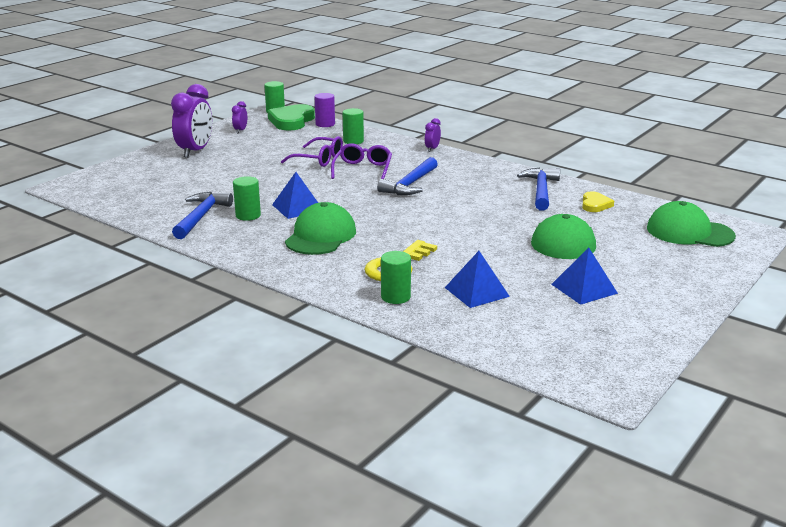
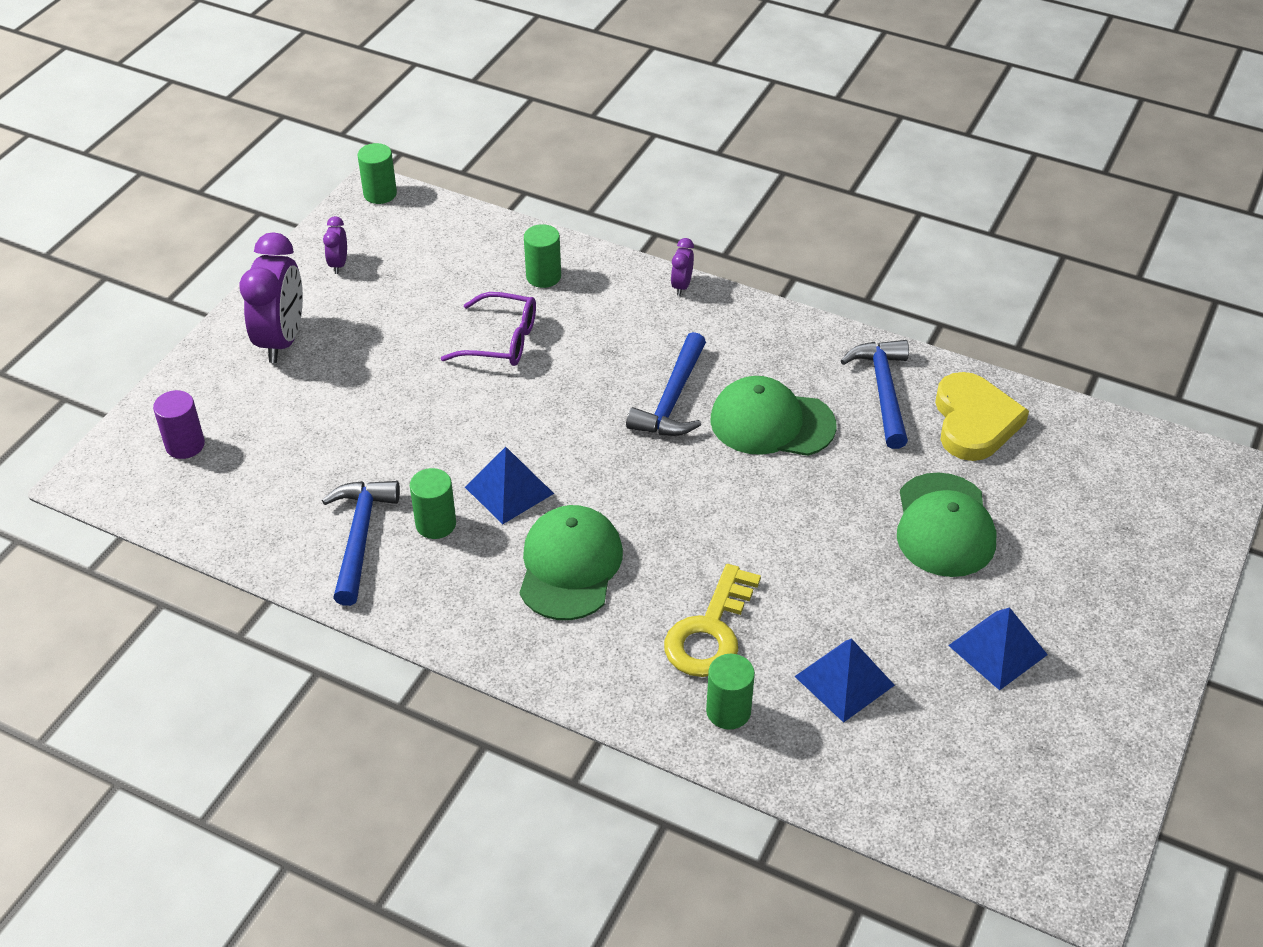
camera: 10 degrees left, 20 degrees up
green heart [267,104,315,131] -> none
purple cylinder [314,93,335,127] -> purple cylinder moved to [153,390,205,459]
purple glasses [331,143,392,179] -> none
yellow heart [582,191,614,212] -> yellow heart [935,372,1029,461], size x1.81
green cap [647,201,736,247] -> green cap moved to [710,376,837,456]

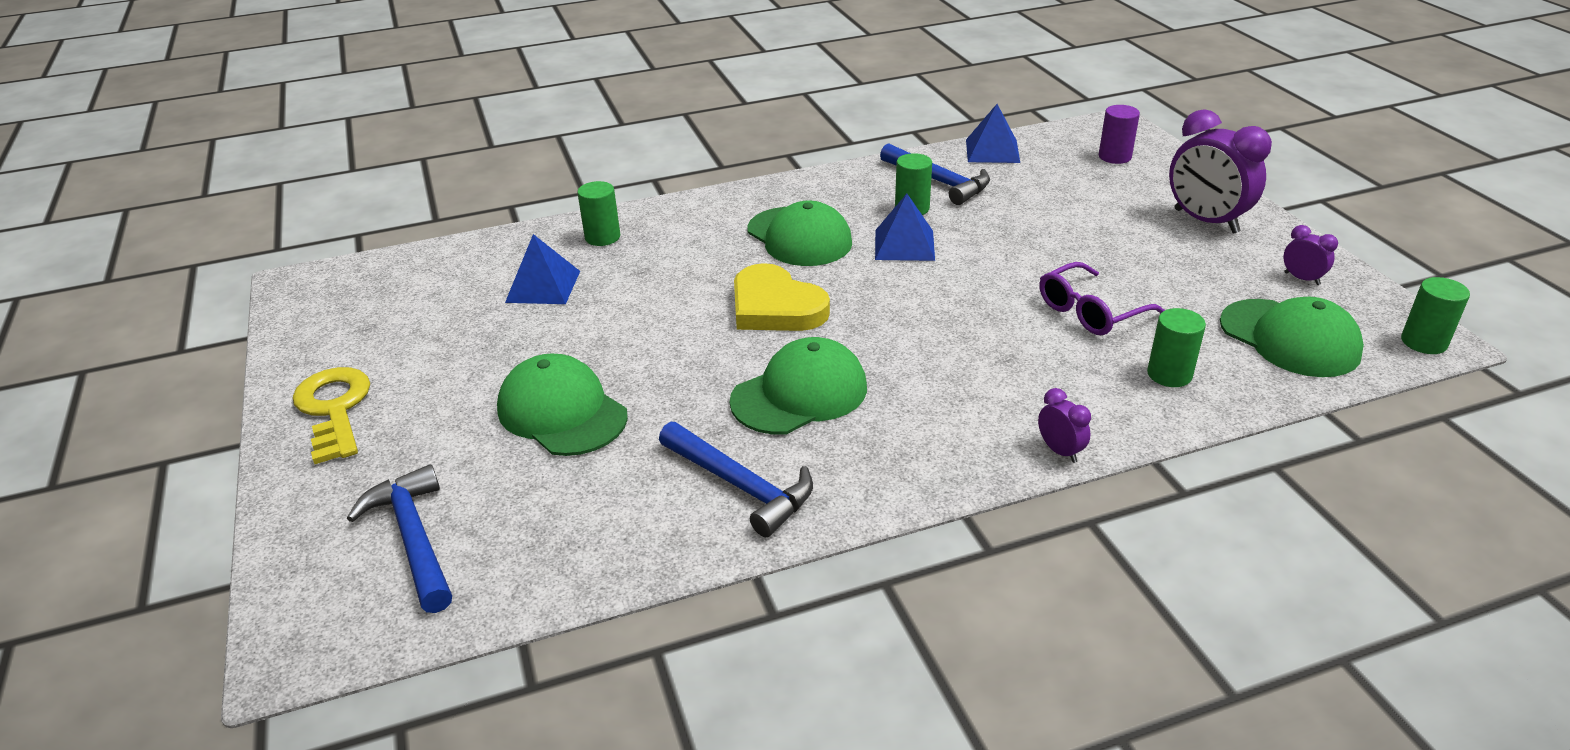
camera: 135 degrees right, 10 degrees down
blue hammer [626,332,706,436] -> blue hammer moved to [347,464,452,613]
yellow key [664,564,761,677] -> yellow key moved to [293,367,370,464]
yellow heart [935,372,1029,461] -> yellow heart moved to [734,263,830,331]
blue pyramid [948,607,1048,690] -> blue pyramid moved to [966,104,1020,163]
none -> green cap [1220,297,1364,377]

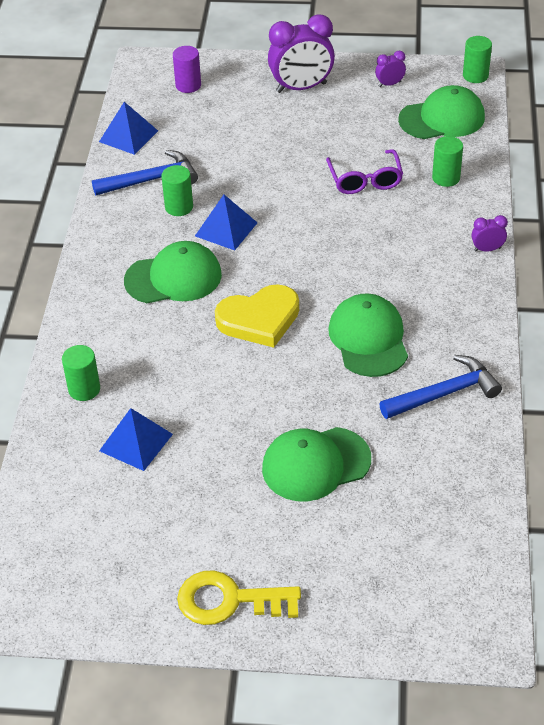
camera: 65 degrees left, 10 degrees up
blue hammer [347,464,452,613] -> none

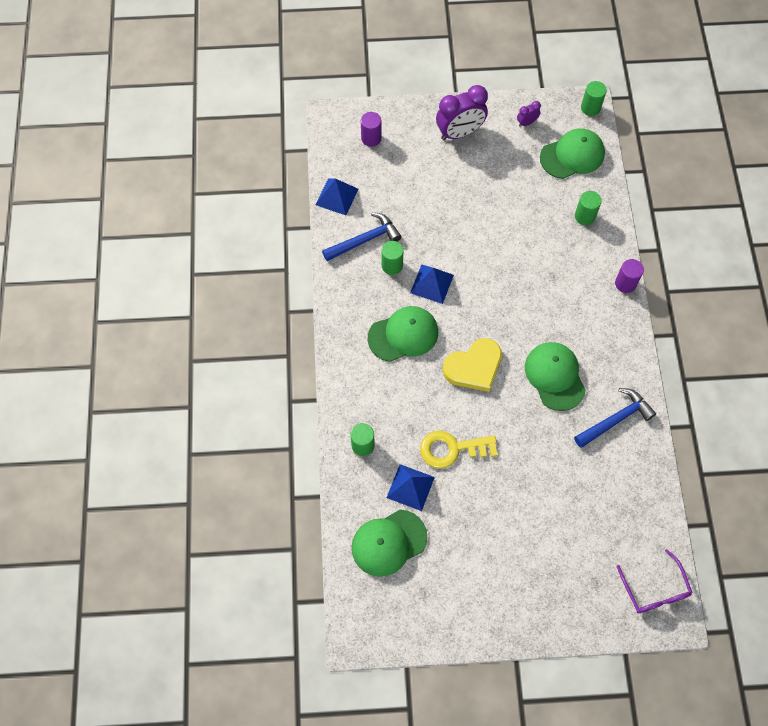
camera: 10 degrees left, 20 degrees up
yellow key [177,570,301,625] -> yellow key moved to [420,431,498,469]
green cap [262,427,371,502] -> green cap moved to [352,510,428,577]
purple glasses [326,149,403,194] -> purple glasses moved to [616,549,693,613]
purple clock [472,215,508,252] -> purple cylinder [615,259,644,293]

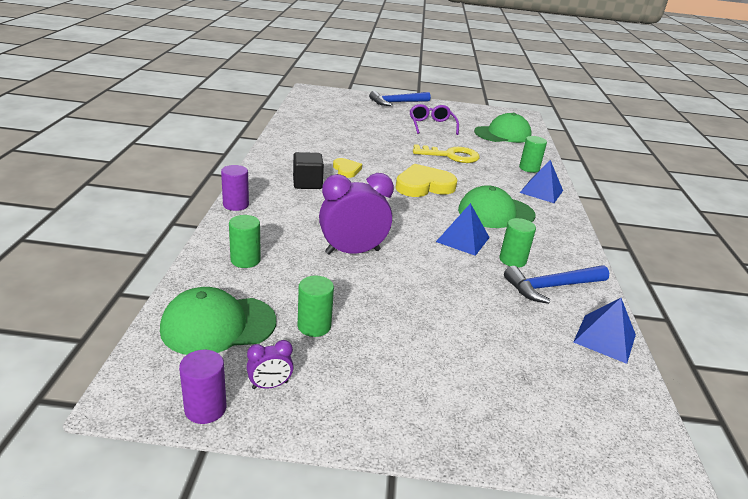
camera: 175 degrees left, 35 degrees down
purple cylinder [361,112,381,147] -> purple cylinder moved to [179,350,227,424]
blue pyramid [387,464,435,511] -> blue pyramid moved to [520,160,563,203]
purple clock [436,85,488,140] -> purple clock moved to [319,173,394,255]
green cap [525,342,586,411] -> yellow heart [333,158,362,178]
blue hammer [574,388,656,448] -> blue hammer moved to [369,91,431,106]
green cylinder [581,81,607,116] -> green cylinder moved to [298,276,334,337]
purple glasses [616,549,693,613] -> purple glasses moved to [409,104,459,135]
none -> black cube [293,152,324,189]

